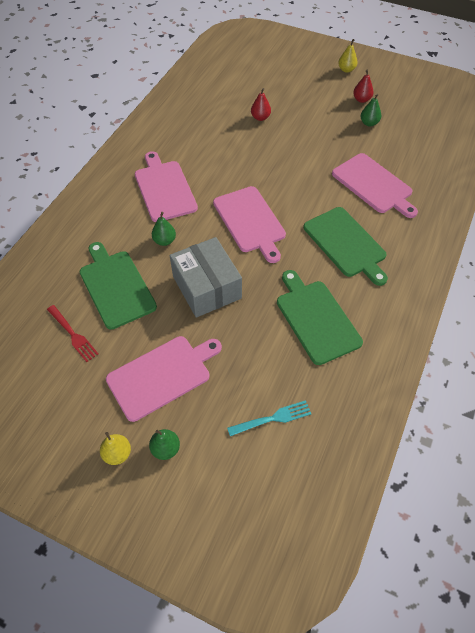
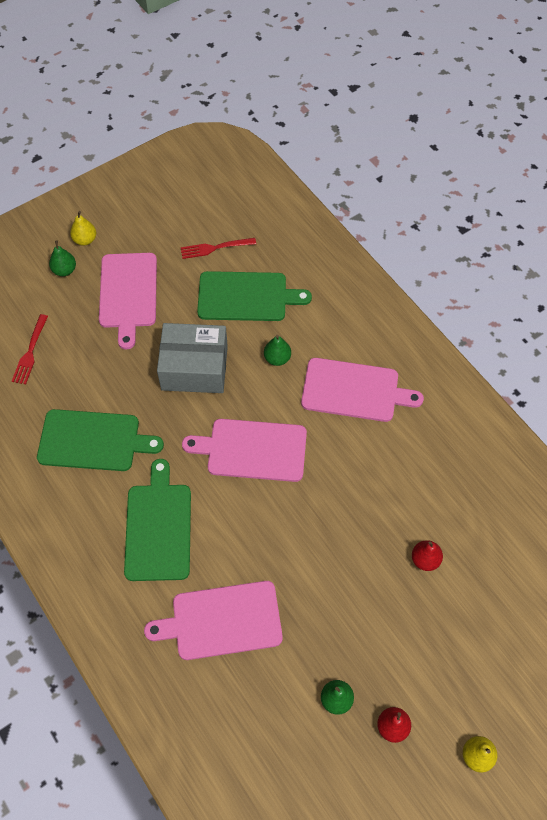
camera: 120 degrees right, 5 degrees up
turquoise fork [227,400,311,436] -> red fork [12,314,48,384]
green cutting board [303,207,388,286] -> green cutting board turned 90 degrees clockwise [124,459,191,581]

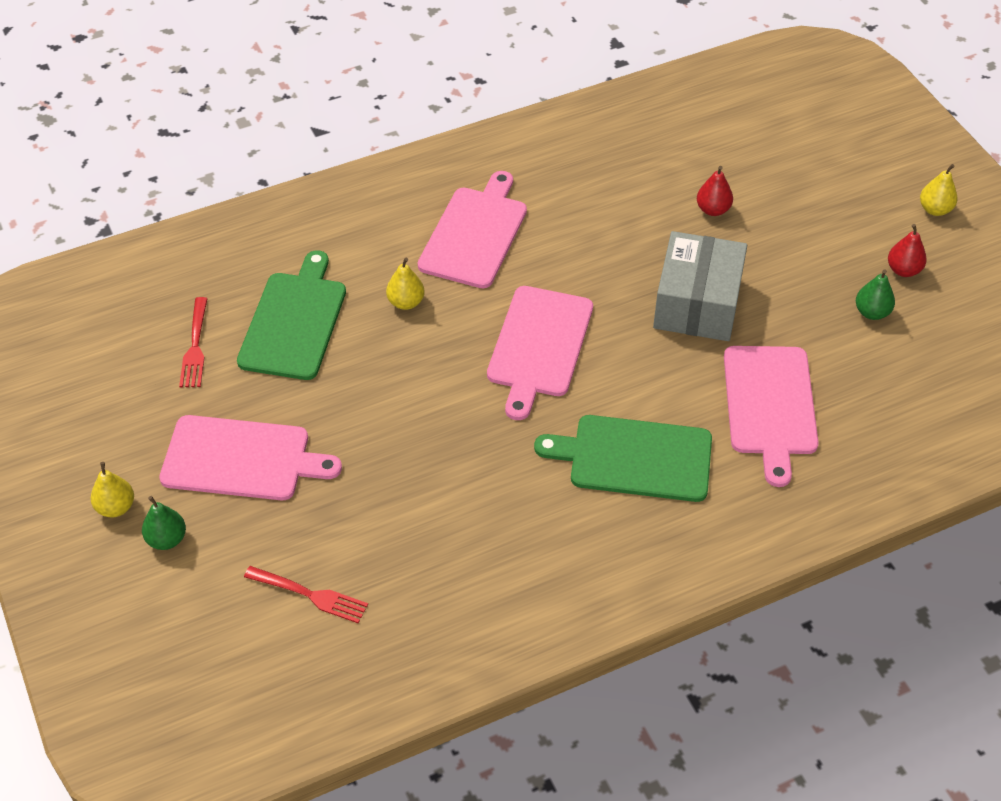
camera: 80 degrees left, 10 degrees down
green cutting board [37,409,164,471] -> none
grey box [157,323,228,393] -> grey box moved to [653,231,747,341]
green pear [264,335,291,366] -> yellow pear [386,258,425,310]

